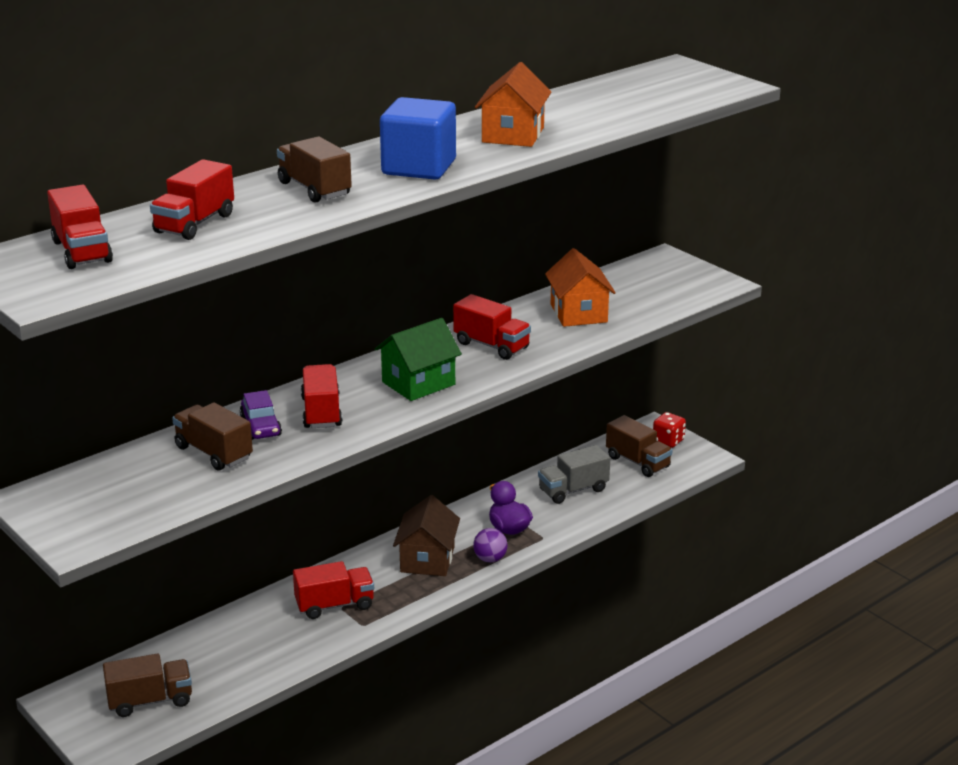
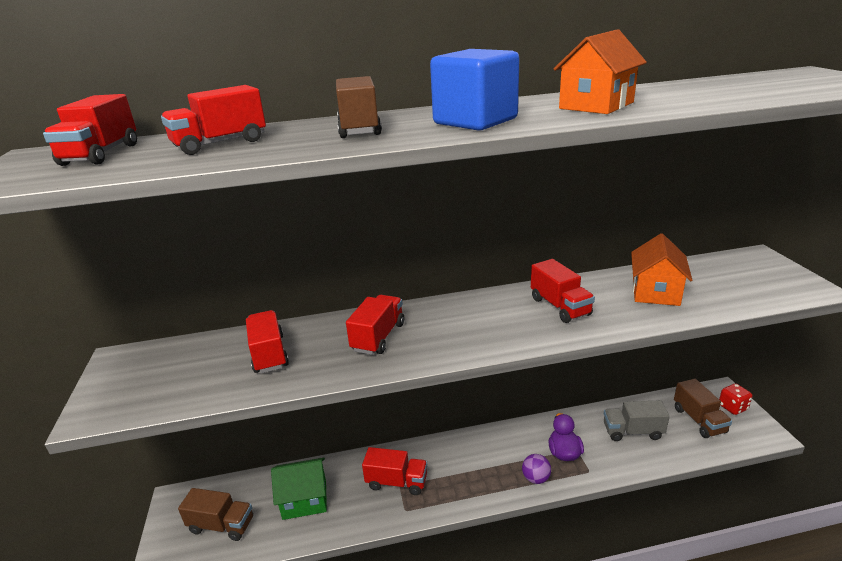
camera: 30 degrees right, 0 degrees up
brown truck [172,403,253,470] -> red truck [246,310,289,373]
purple car [240,390,282,440] -> none
green house [375,318,462,401] -> green house moved to [271,458,327,520]
brown house [393,495,460,576] -> none

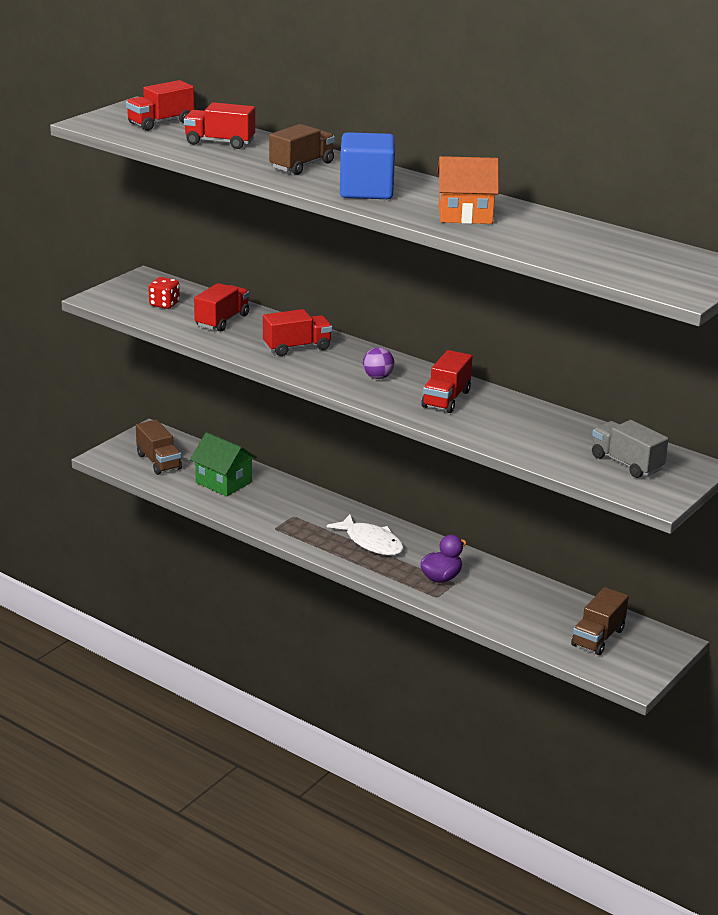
camera: 45 degrees right, 0 degrees up
red truck [362,447,427,495] -> none
purple ball [522,454,551,484] -> purple ball moved to [363,347,394,379]
grey truck [604,400,670,441] -> grey truck moved to [592,420,668,478]
orange house [631,233,692,306] -> none
red dice [719,384,753,415] -> red dice moved to [149,277,180,309]
none -> white fish [327,514,404,555]

